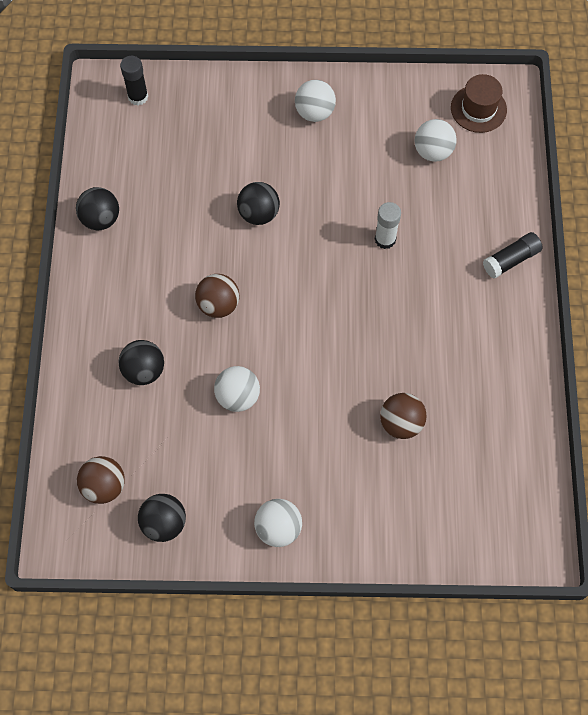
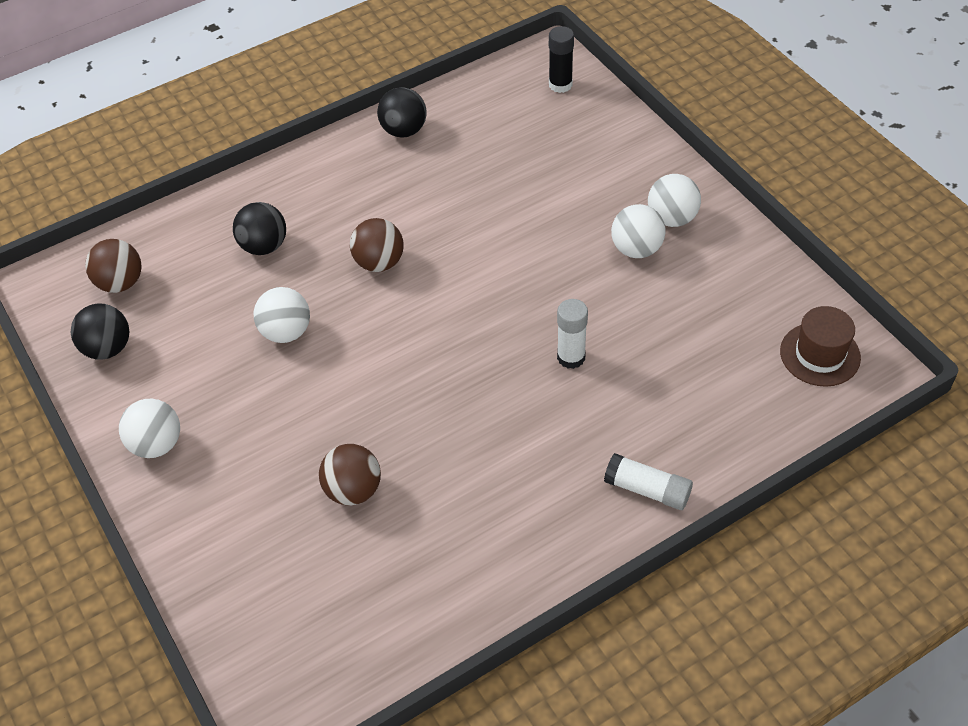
camera: 60 degrees right, 15 degrees down
black ball [237,182,280,225] -> none
white ball [414,119,457,162] -> white ball moved to [611,204,665,258]
black glue stick [483,232,543,279] -> white glue stick [604,453,693,510]

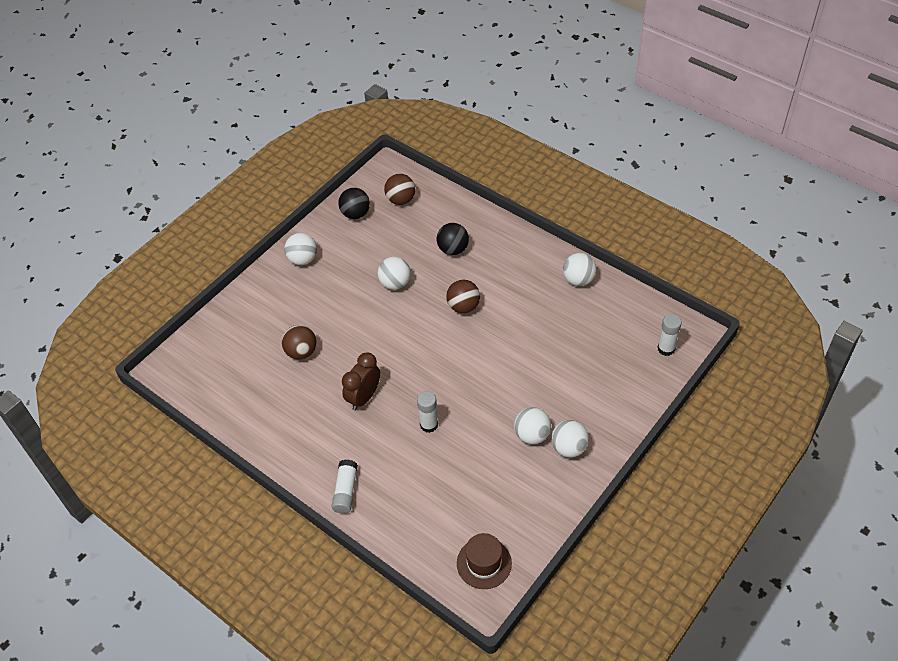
camera: 70 degrees right, 0 degrees up
black ball [377,87,426,138] -> white ball [563,253,596,286]
black glue stick [549,26,574,93] -> white glue stick [657,314,682,356]
none -> brown clock [342,352,380,411]

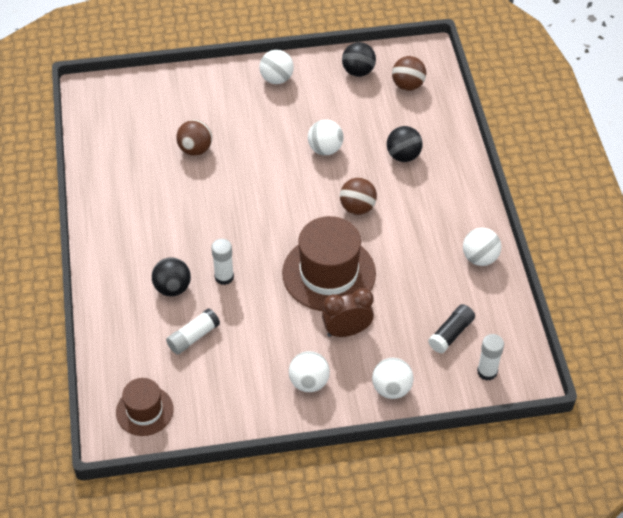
camera: 40 degrees right, 0 degrees up
white glue stick [332,460,358,514] -> white glue stick moved to [166,308,220,355]
brown clock [342,352,380,411] -> brown clock moved to [322,288,374,337]
white ball [514,407,551,444] -> white ball moved to [372,358,414,399]
none -> black ball [152,257,191,296]
none -> brown hat [282,216,376,311]
none -> black glue stick [428,304,475,353]

